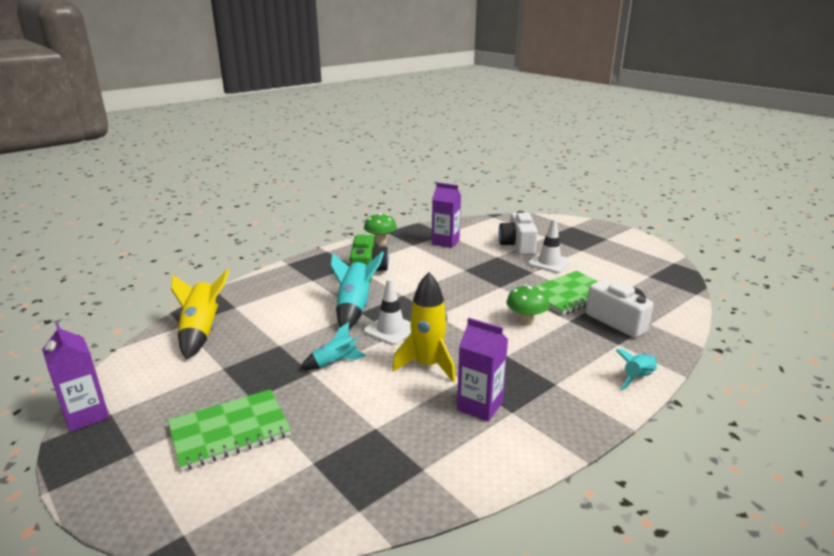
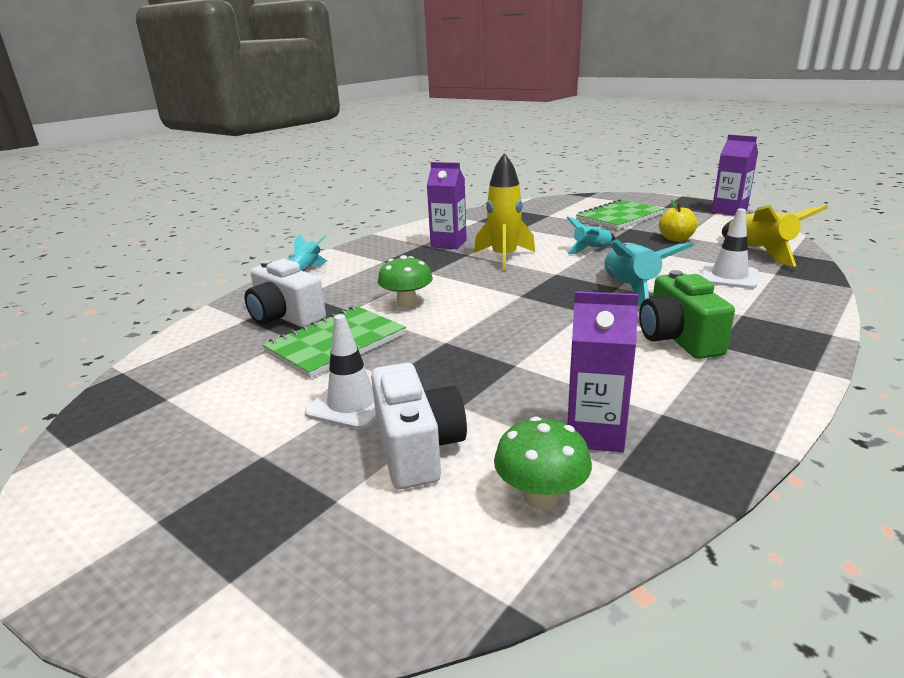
camera: 170 degrees right, 0 degrees up
green mushroom [364,213,397,244] -> green mushroom moved to [494,416,592,509]
white traffic cone [364,278,411,345] -> white traffic cone moved to [702,208,758,289]
none -> yellow apple [659,200,697,242]

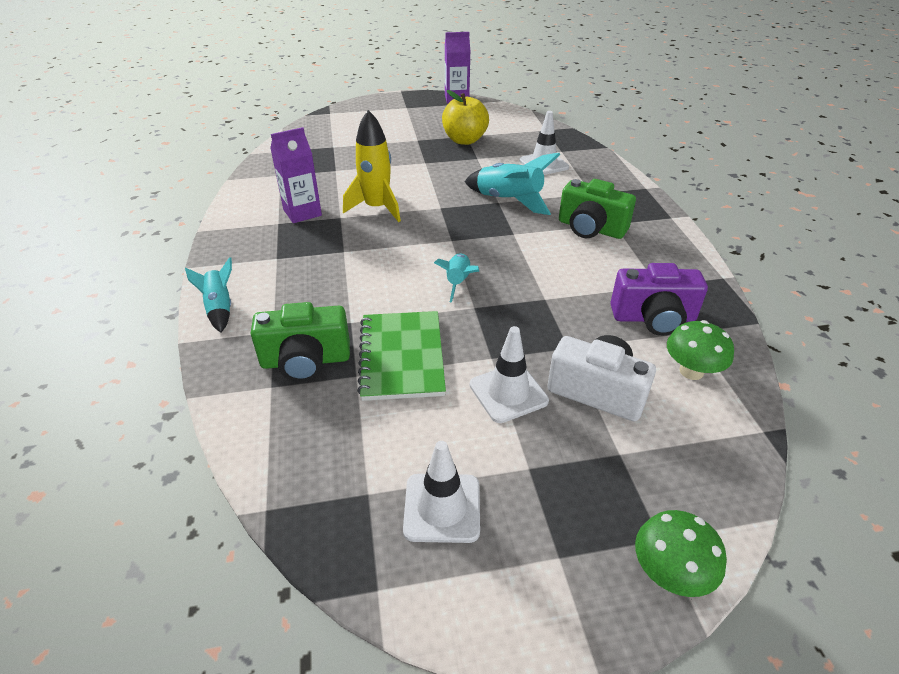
camera: 50 degrees left, 15 degrees up
white camera [245,259,326,327] -> green camera [251,302,350,382]
green mushroom [378,255,433,308] -> green mushroom moved to [635,510,727,597]
turquoise rocket [566,216,616,254] -> turquoise rocket moved to [434,254,479,303]
purple carton [567,291,639,453] -> purple camera [611,263,708,336]
green notebook [576,199,664,230] -> none
yellow apple [659,200,697,242] -> yellow apple [442,90,489,145], size x1.51
yellow rocket [722,205,828,266] -> none
none -> white traffic cone [403,441,480,543]

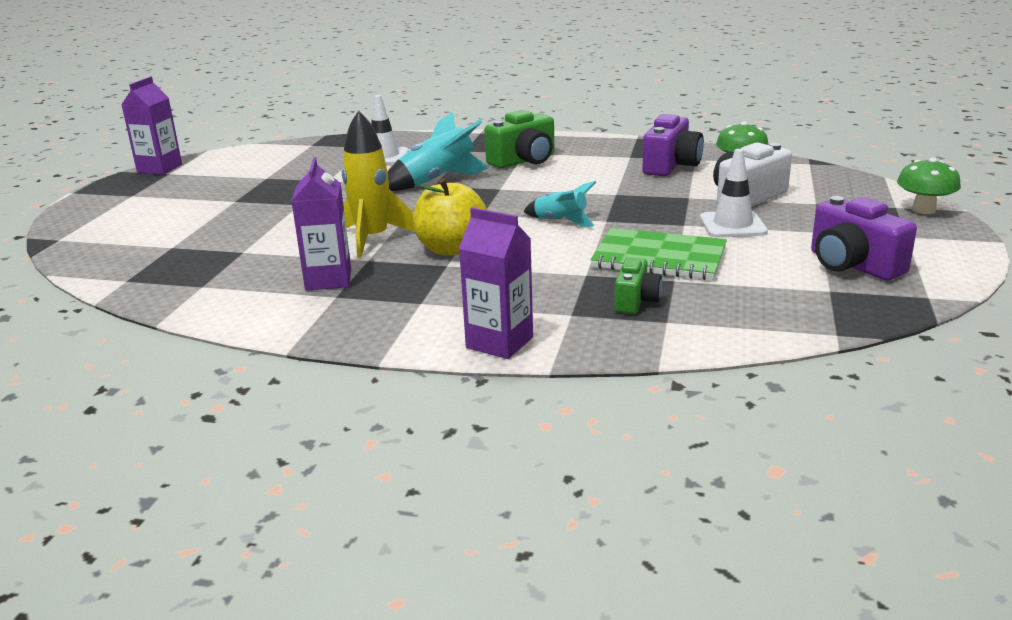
camera: 65 degrees left, 15 degrees down
turquoise rocket [185,257,232,333] -> purple carton [459,207,533,359]
green camera [251,302,350,382] -> green camera [614,257,662,314], size x0.61
white traffic cone [403,441,480,543] -> purple camera [811,196,917,281]
yellow apple [442,90,489,145] -> yellow apple moved to [413,179,487,256]

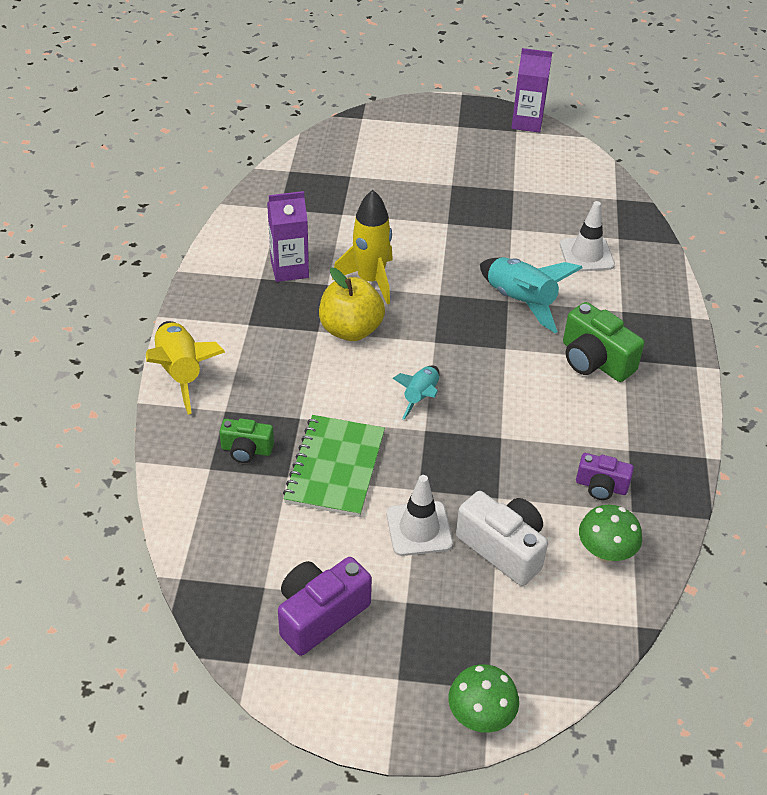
camera: 80 degrees right, 20 degrees up
purple carton [459,207,533,359] -> yellow rocket [146,321,225,414]
purple camera [642,114,704,176] -> purple camera [576,453,634,500], size x0.61

